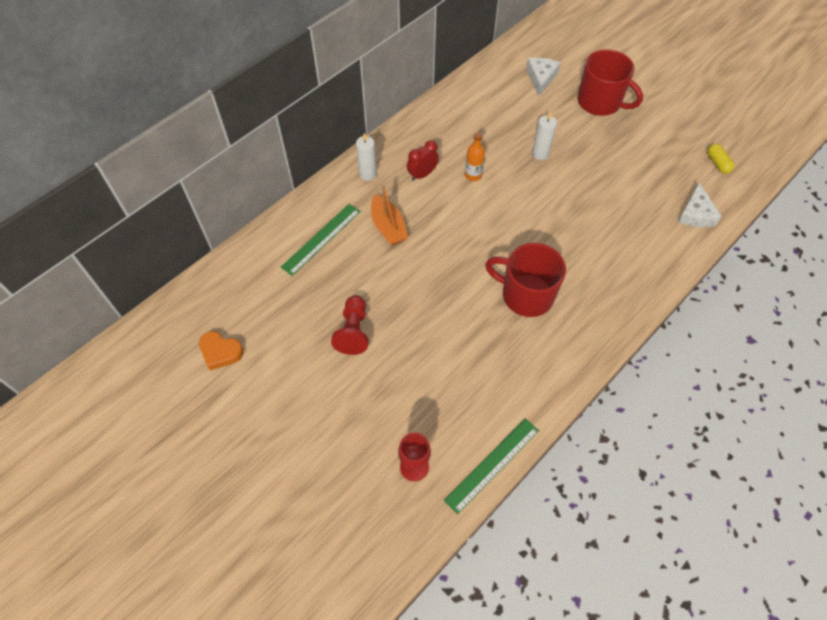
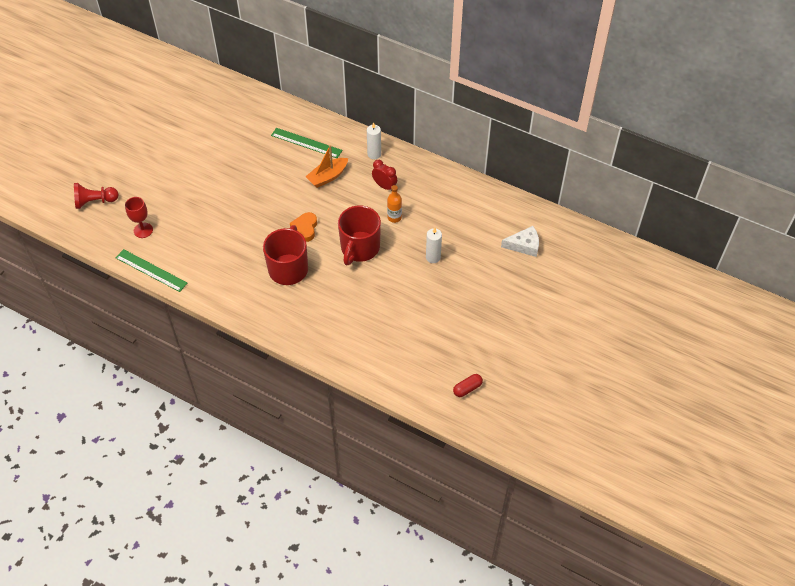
camera: 75 degrees right, 5 degrees down
orange heart [199,331,244,370] -> orange heart moved to [290,212,317,242]
red pawn [331,295,369,355] -> red pawn moved to [74,183,119,209]
red mug [578,49,643,116] -> red mug moved to [338,205,381,265]
white cheese [678,182,722,227] -> none
yellow capsule [707,144,734,174] -> red capsule [453,374,483,397]

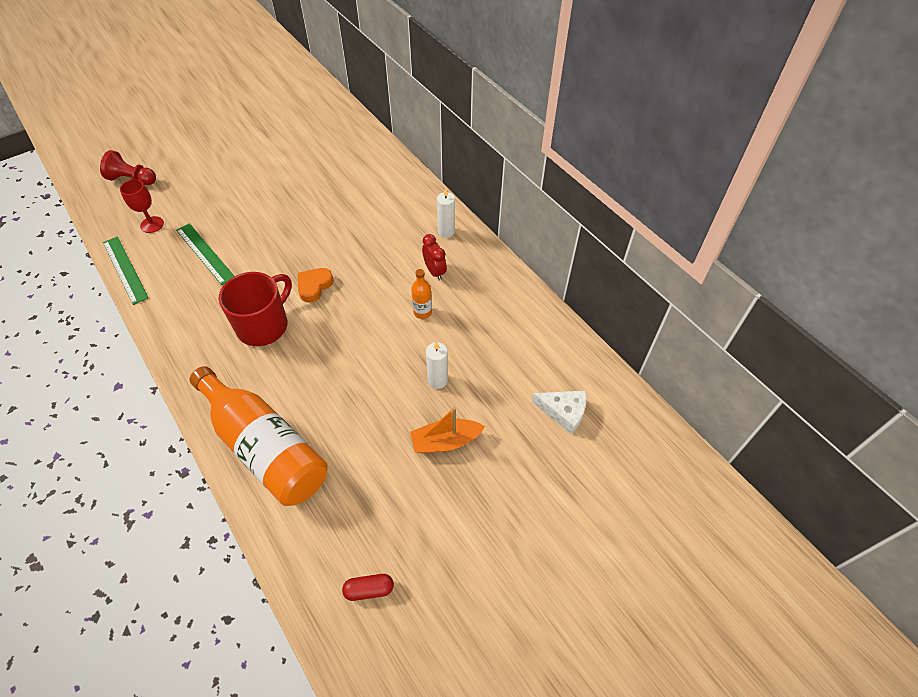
camera: 25 degrees right, 0 degrees up
green ruler [271,128,342,158] -> green ruler moved to [176,223,234,285]
orange boat [305,145,348,188] -> orange boat moved to [410,407,485,453]
red mug [338,205,381,265] -> none
none -> orange bottle [190,366,327,506]

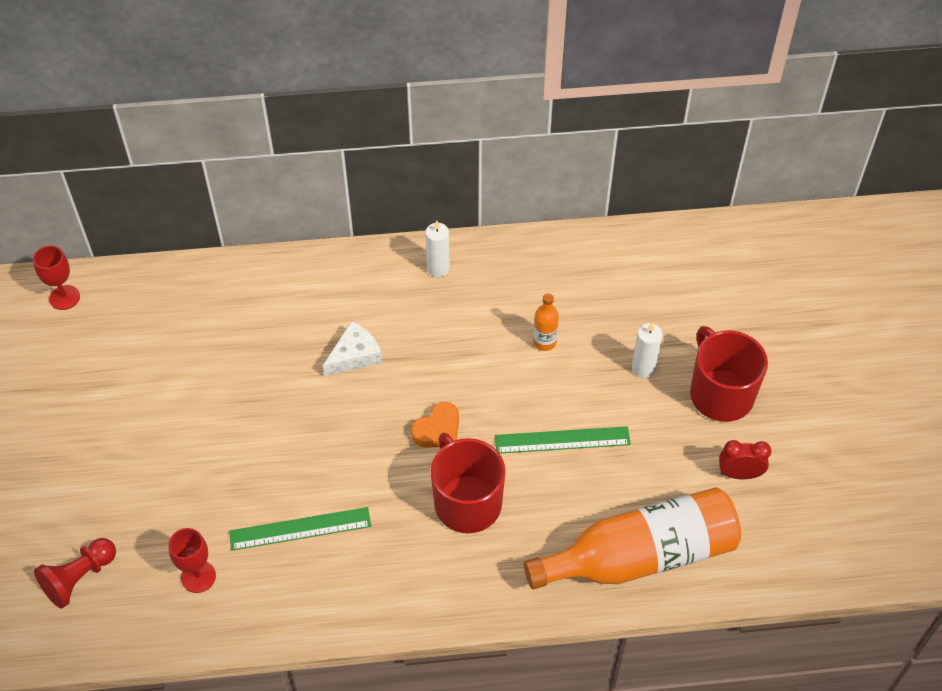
camera: 60 degrees left, 0 degrees up
green ruler [103,236,149,305] -> green ruler moved to [495,426,631,454]
orange heart [298,268,333,302] -> orange heart turned 105 degrees counterclockwise [411,402,459,448]
red capsule [342,574,394,601] -> none
orange boat [410,407,485,453] -> red mug [690,326,768,422]
red clock [422,234,447,281] -> red clock moved to [719,440,771,479]
white cheese [532,390,587,434] -> white cheese moved to [323,321,382,376]
none -> red goblet [33,245,80,310]

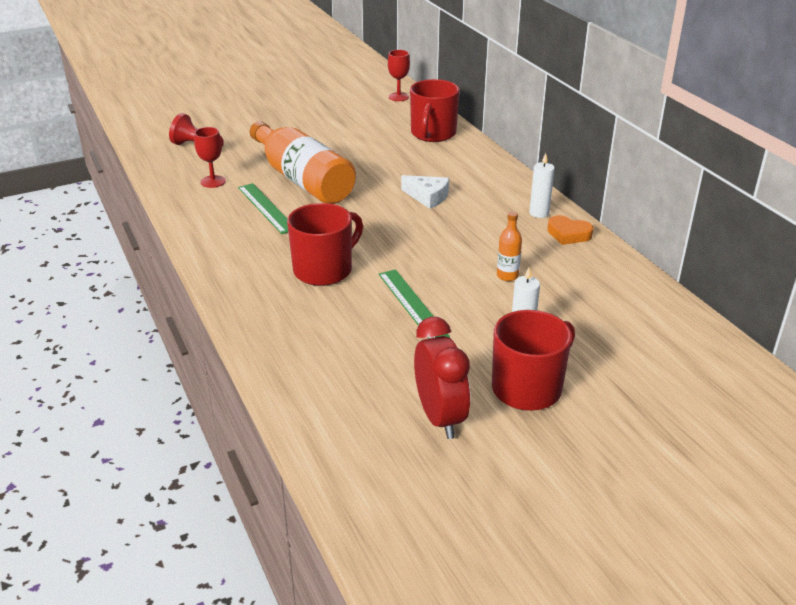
camera: 70 degrees right, 20 degrees down
orange heart [411,402,459,448] -> orange heart moved to [547,215,593,245]
orange bottle [524,487,741,589] -> orange bottle moved to [250,121,356,204]
red clock [719,440,771,479] -> red clock [414,317,470,439], size x1.67
none -> red mug [410,79,460,142]

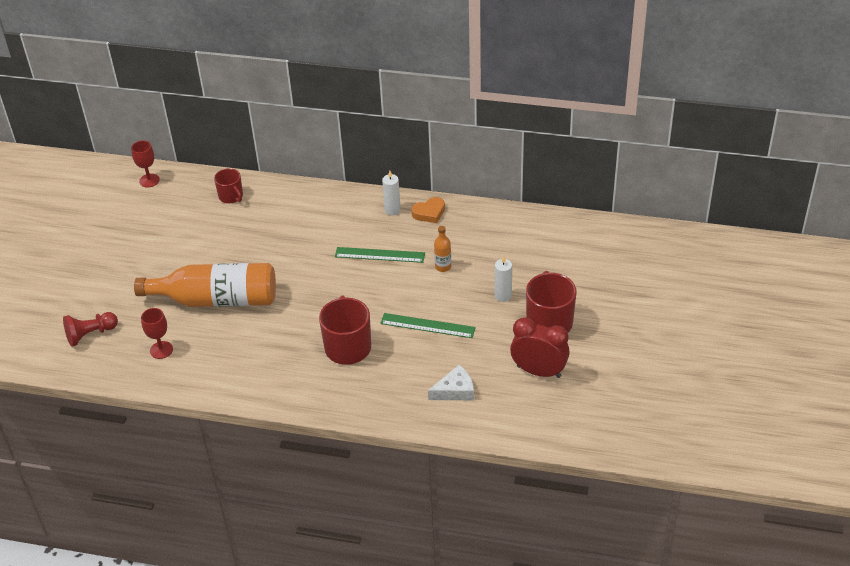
camera: 50 degrees left, 10 degrees up
green ruler [238,183,288,234] -> green ruler moved to [335,247,425,263]
white cheese [401,175,449,209] -> white cheese moved to [428,365,474,400]
red mug [410,79,460,142] -> red mug [214,168,243,203], size x0.59

